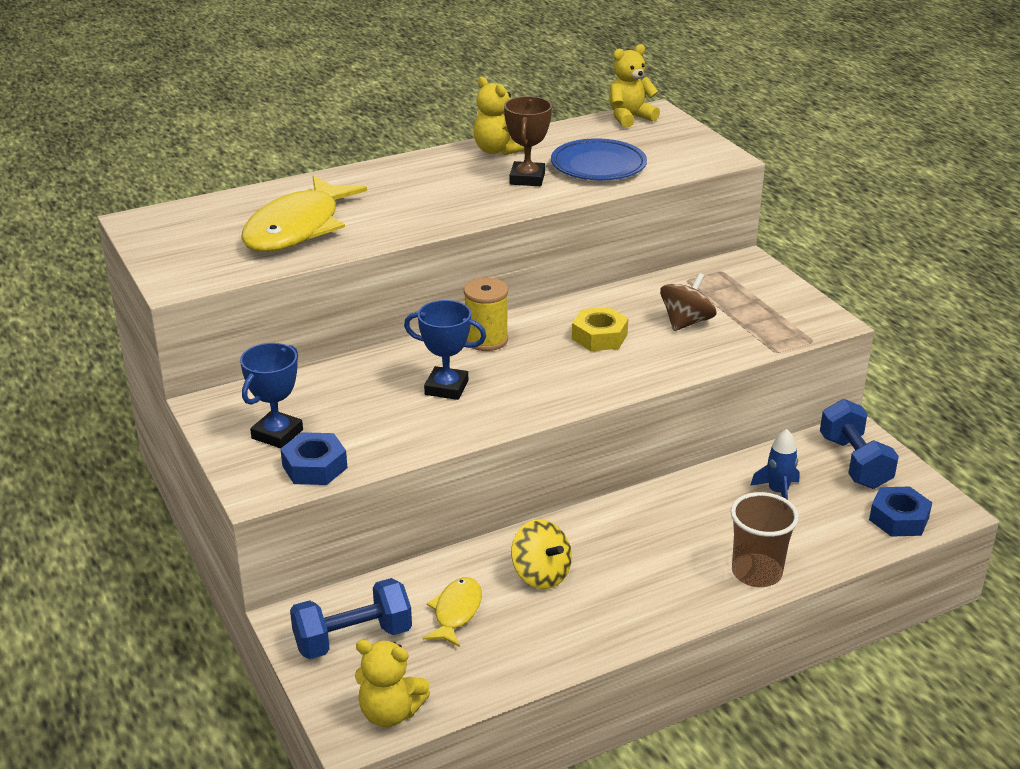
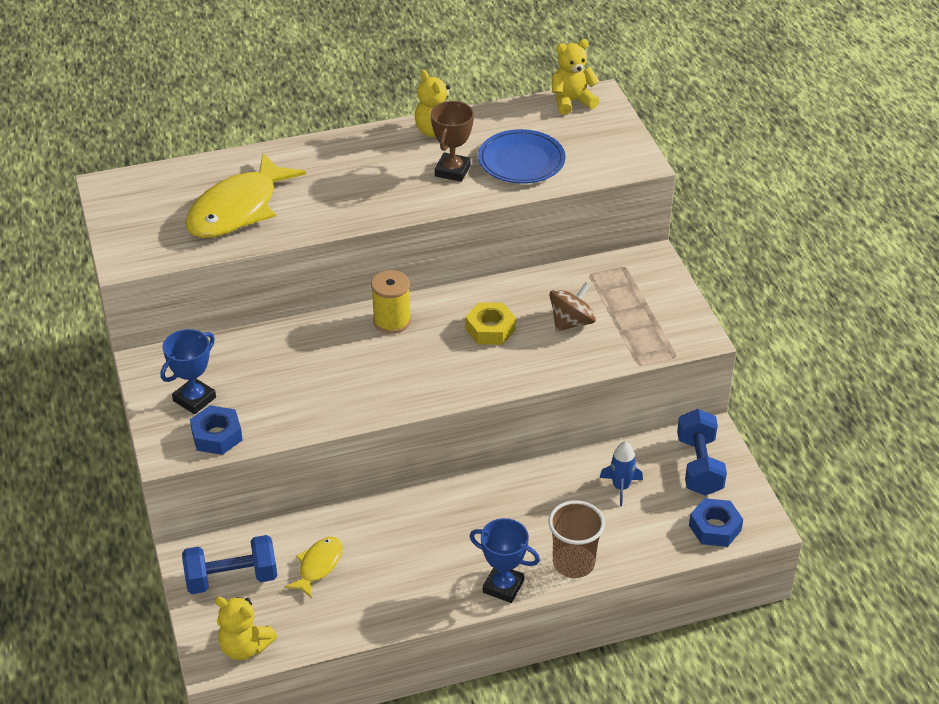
camera: 10 degrees right, 10 degrees up
blue trophy [404,300,486,400] -> blue trophy moved to [469,518,540,603]
yellow spinning top [511,519,572,589] -> none

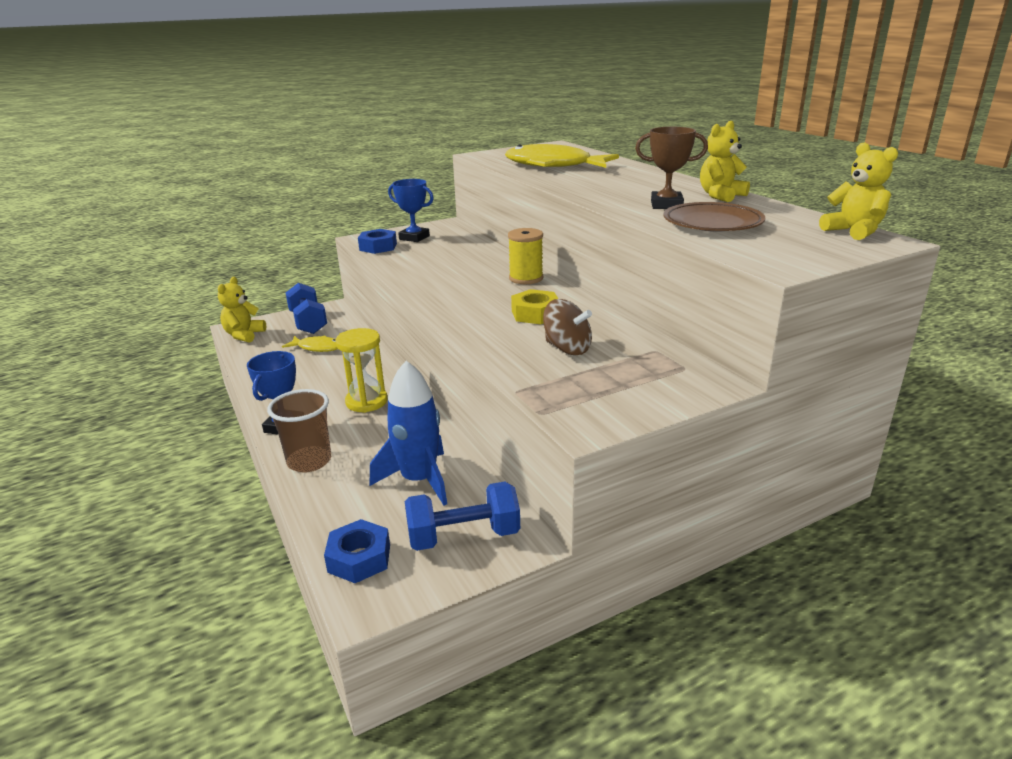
camera: 80 degrees right, 15 degrees down
blue plate [478,129,566,184] -> brown plate [663,202,765,232]
blue rocket [600,441,643,506] -> blue rocket [370,361,447,505], size x1.76
none -> yellow hourglass [336,328,388,413]

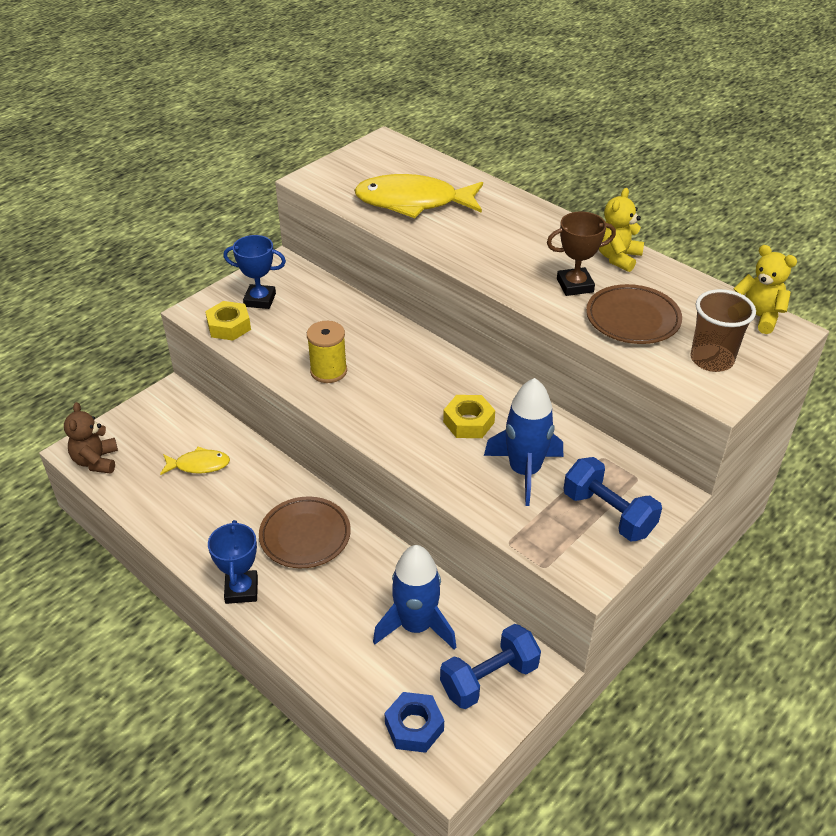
camera: 20 degrees left, 15 degrees up
yellow teddy bear [218,277,266,343] -> brown teddy bear [64,402,118,474]
brown cup [267,389,331,473] -> brown cup moved to [690,289,756,372]
blue dumbbell [286,283,327,334] -> blue dumbbell moved to [563,457,662,542]
yellow hourglass [336,328,388,413] -> brown plate [259,497,351,568]
blue nut [358,229,397,254] -> yellow nut [205,301,251,340]
yellow spool [508,228,543,284] -> yellow spool moved to [307,321,347,383]
brown spinning top [543,299,592,355] -> blue rocket [484,378,563,506]

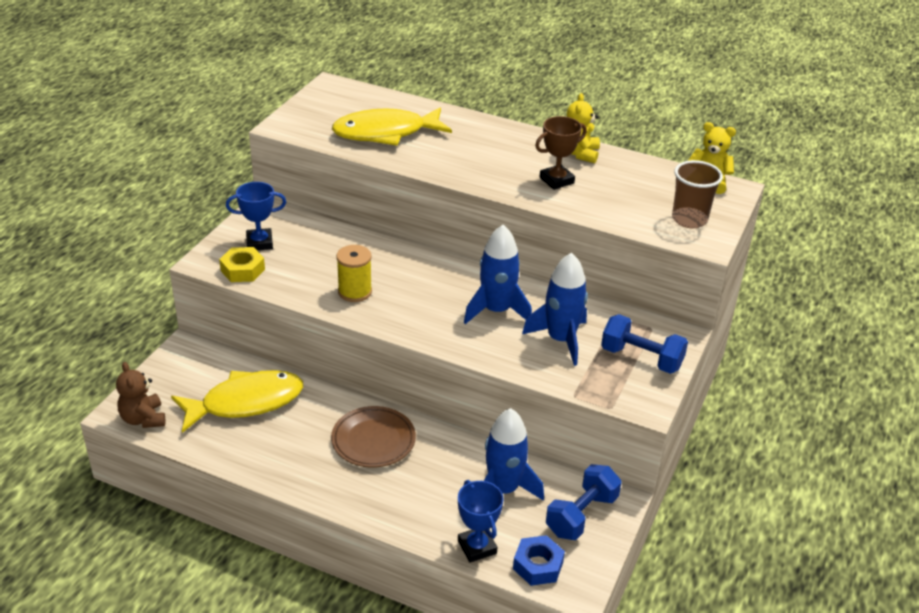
camera: 20 degrees left, 5 degrees down
yellow fish [160,447,230,475] -> yellow fish [171,370,303,433], size x1.97
blue trophy [208,520,258,604] -> blue trophy moved to [458,480,504,563]
yellow nut [443,395,495,438] -> blue rocket [464,225,532,324]
brown plate [586,284,682,344] -> none

